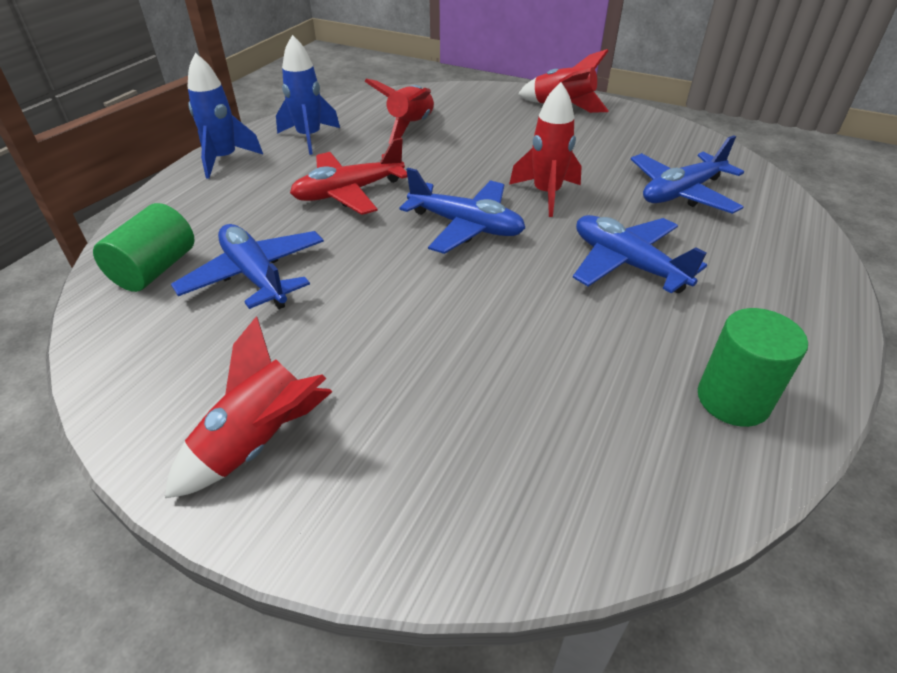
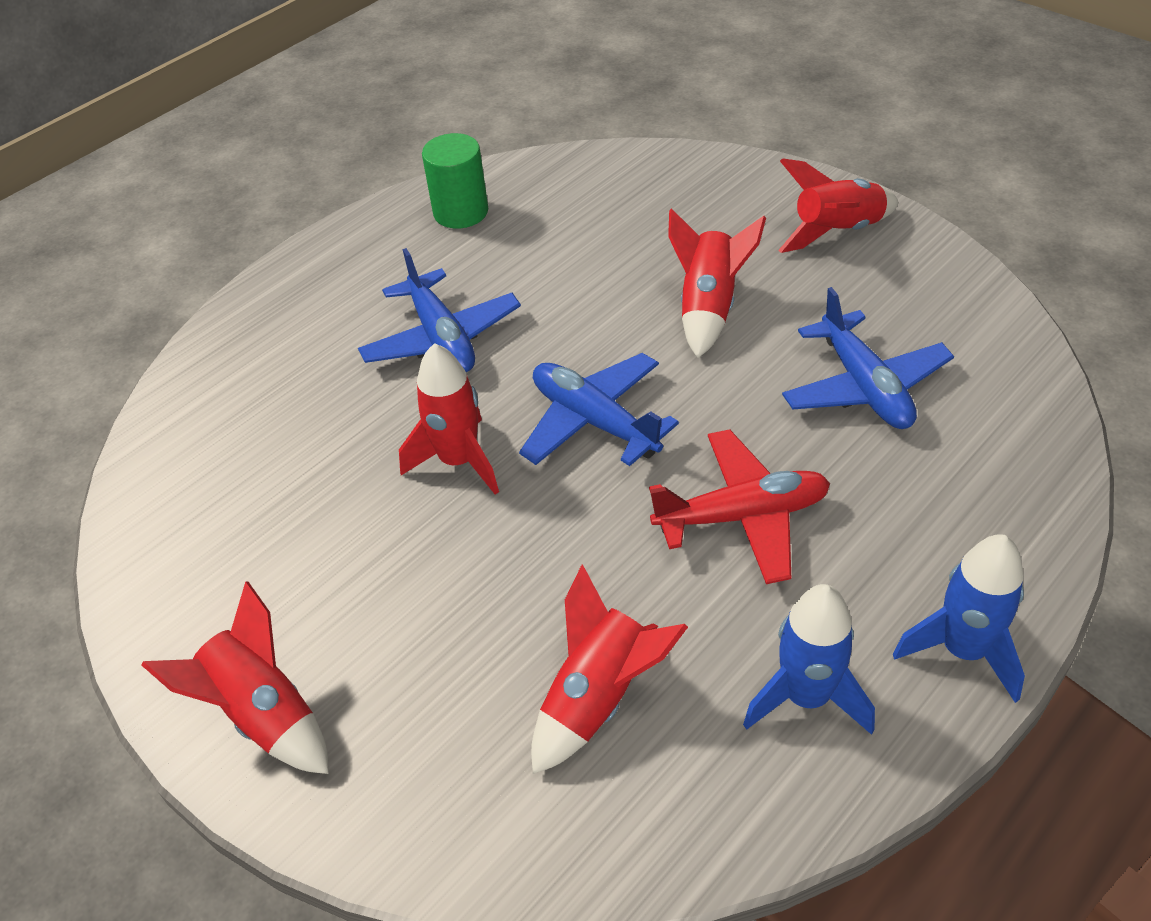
camera: 160 degrees left, 5 degrees up
green cylinder [93,203,195,292] -> none
blue plane [631,135,744,214] -> none
none -> red rocket [668,208,766,358]

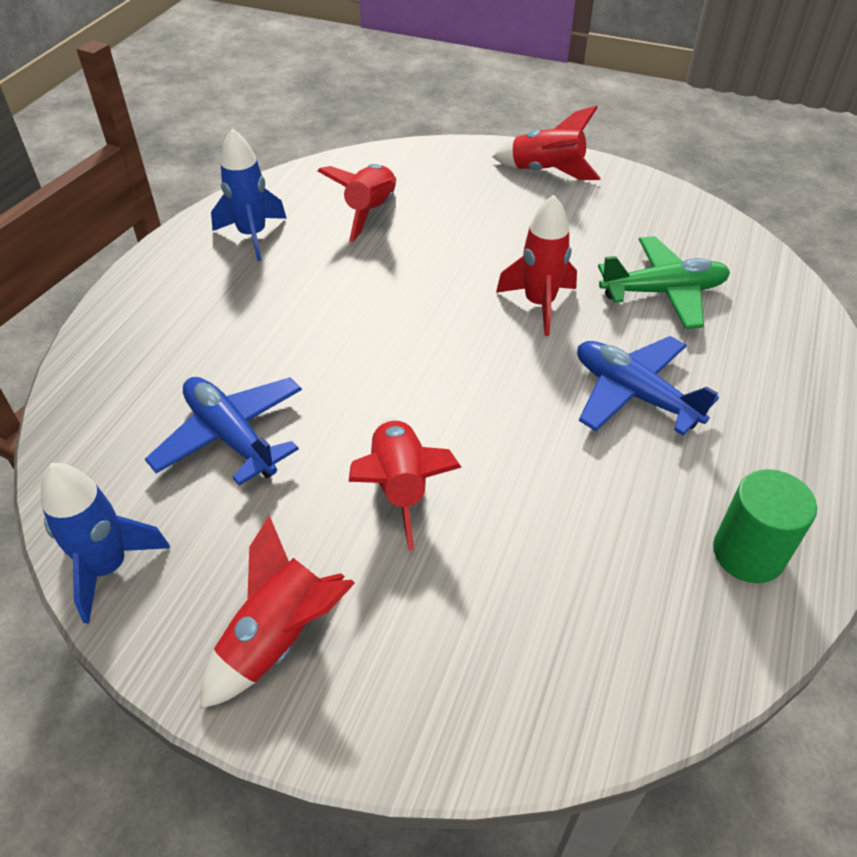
camera: 155 degrees right, 0 degrees up
blue plane [519,353,679,466] -> none
red plane [649,429,830,584] -> none
blue rocket [893,534,1025,703] -> blue rocket moved to [41,463,170,624]
none -> green plane [598,236,730,329]

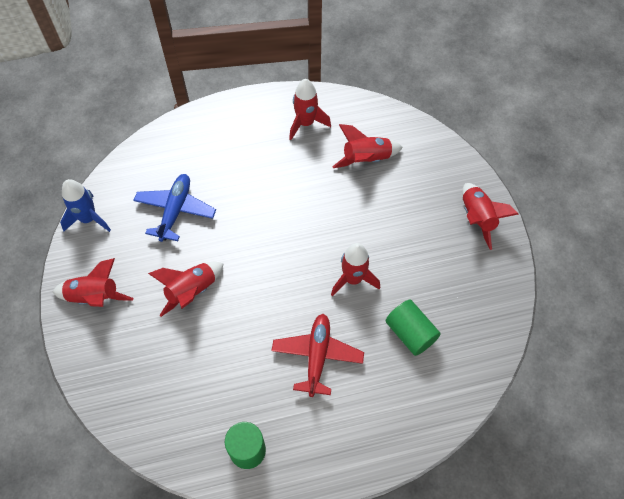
camera: 55 degrees right, 15 degrees up
blue rocket [211,128,287,261] -> red rocket [289,79,331,140]
blue plane [577,336,719,435] -> red plane [271,314,364,397]
green plane [598,236,730,329] -> green cylinder [385,300,441,356]

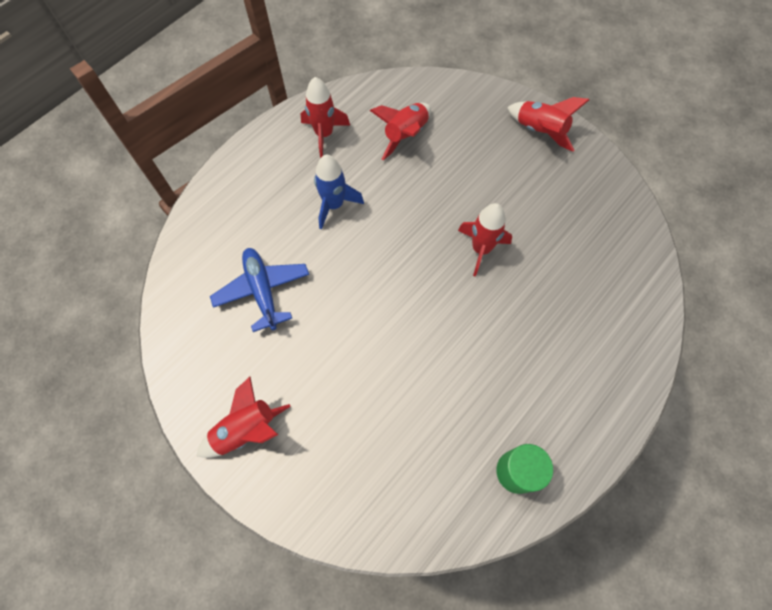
camera: 35 degrees left, 5 degrees up
blue rocket [60,179,111,232] -> blue rocket moved to [314,155,364,229]
red rocket [148,262,224,317] -> none
red plane [271,314,364,397] -> none
green cylinder [385,300,441,356] -> none

